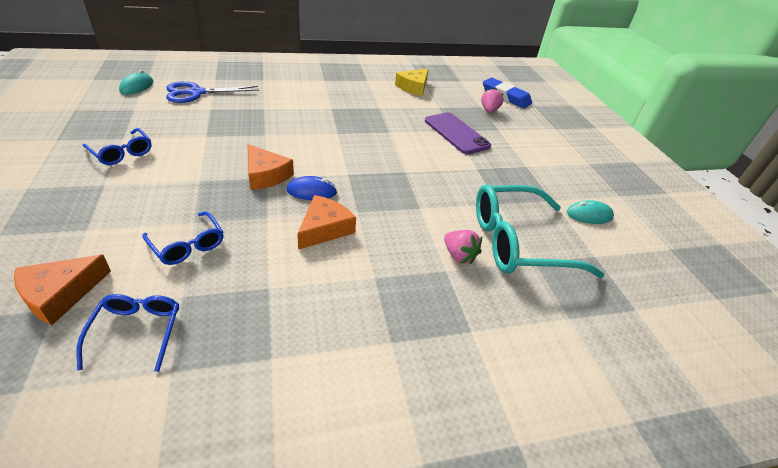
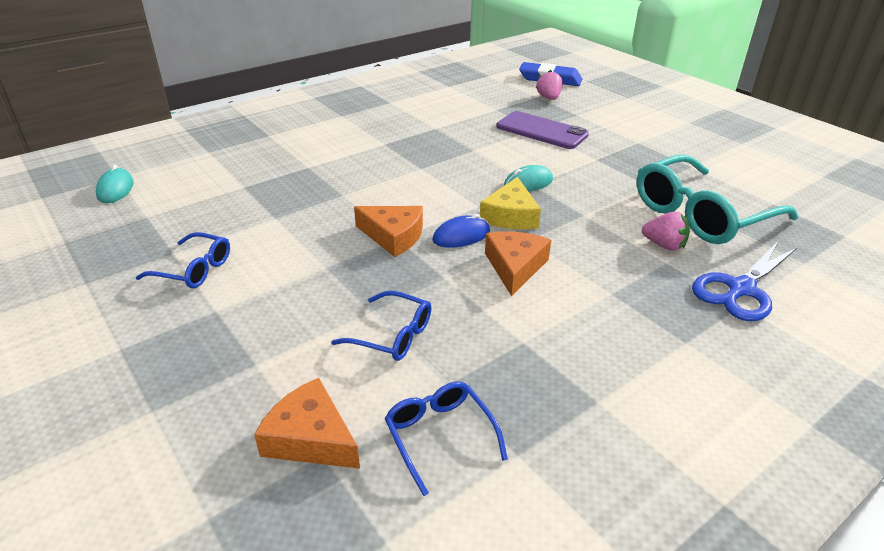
camera: 20 degrees left, 5 degrees down
orange cheese [14,255,111,326] -> orange cheese turned 105 degrees clockwise [254,378,360,469]
blue scissors [166,81,259,103] -> blue scissors moved to [692,242,798,321]
yellow cheese [395,69,429,96] -> yellow cheese moved to [480,177,541,230]
turquoise mouse [567,200,614,224] -> turquoise mouse moved to [504,165,553,192]

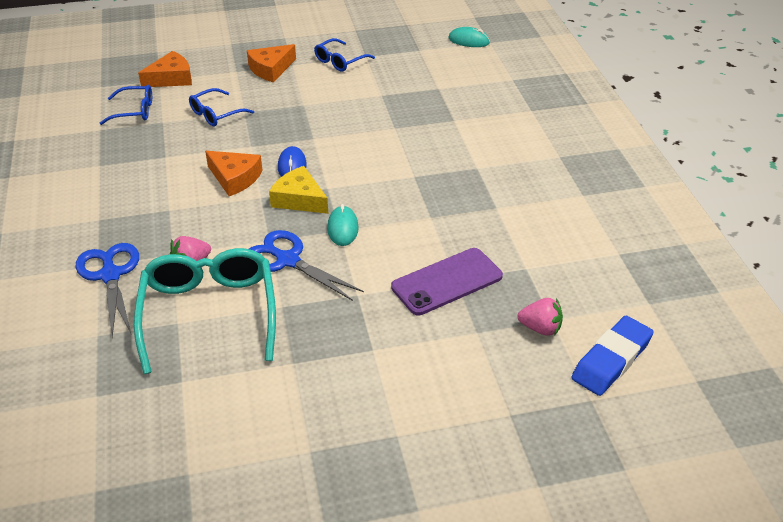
camera: 115 degrees right, 5 degrees up
orange cheese [354,206,423,257] -> orange cheese moved to [247,44,296,82]
none -> blue scissors [249,230,364,301]

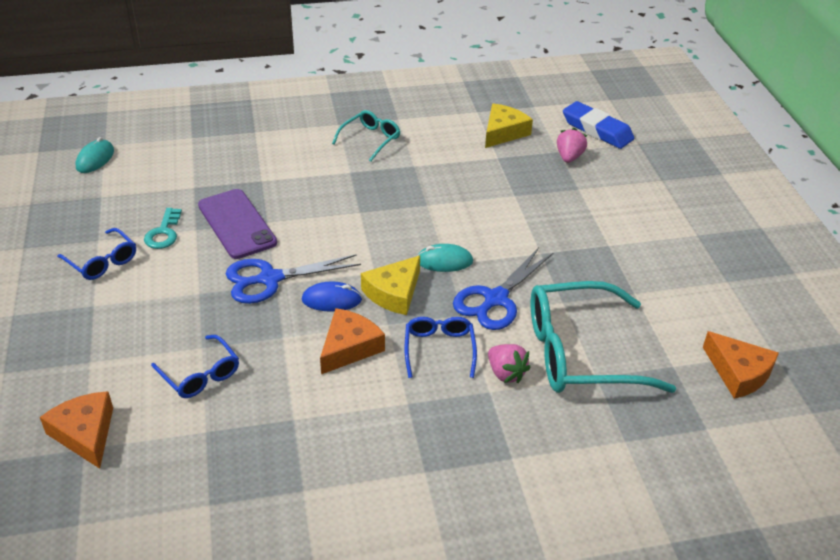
camera: 90 degrees left, 0 degrees up
blue scissors [76,243,139,338] -> blue scissors moved to [226,254,361,304]
blue glasses [100,85,152,125] -> blue glasses moved to [405,317,477,378]
orange cheese [247,44,296,82] -> orange cheese moved to [703,331,779,399]
purple phone [391,248,503,315] -> purple phone moved to [198,189,277,259]
none -> turquoise key [144,208,182,249]
none -> turquoise glasses [332,110,400,162]
none -> yellow cheese [485,103,533,148]

